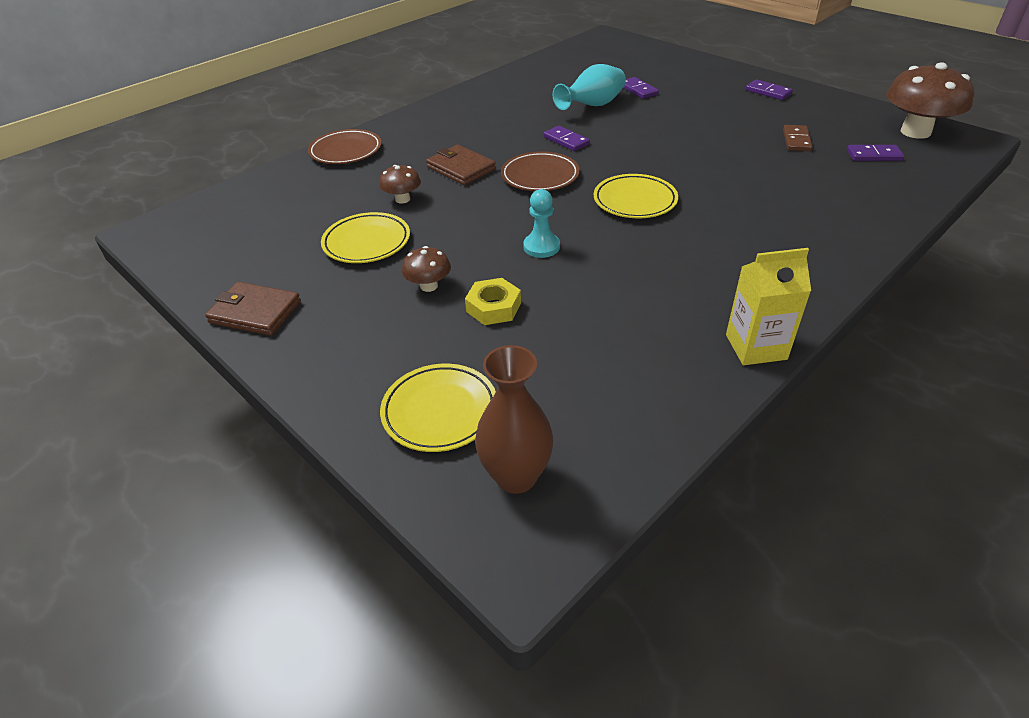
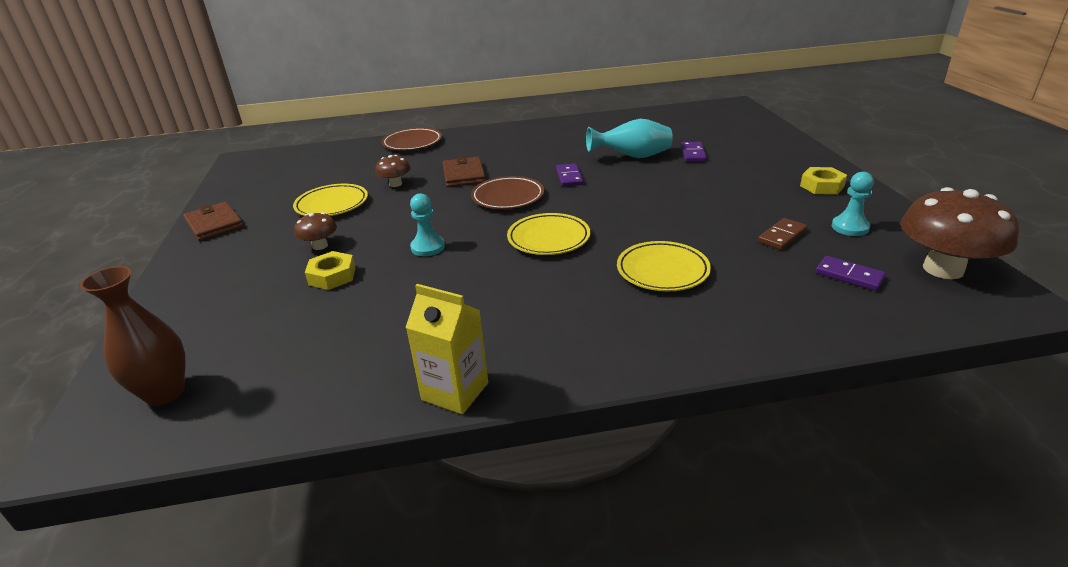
camera: 35 degrees right, 10 degrees down
yellow plate [380,364,496,452] -> yellow plate moved to [617,241,711,291]
purple domino [746,80,793,100] -> yellow nut [800,167,847,195]
none -> turquoise pawn [832,172,874,236]

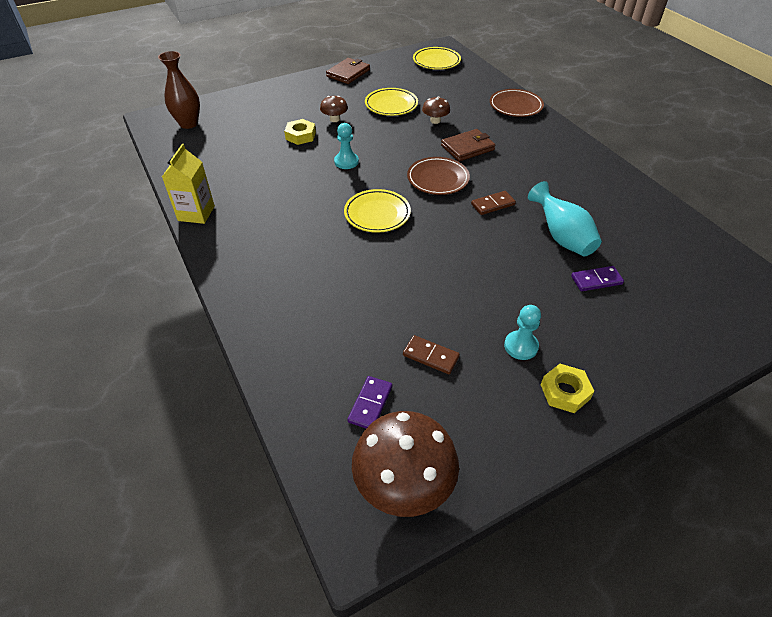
camera: 70 degrees right, 15 degrees up
purple domino [556,163,584,187] -> brown domino [471,191,516,215]
yellow plate [617,241,711,291] -> yellow plate moved to [413,47,461,70]
turquoise pawn [832,172,874,236] -> turquoise pawn moved to [504,305,541,360]

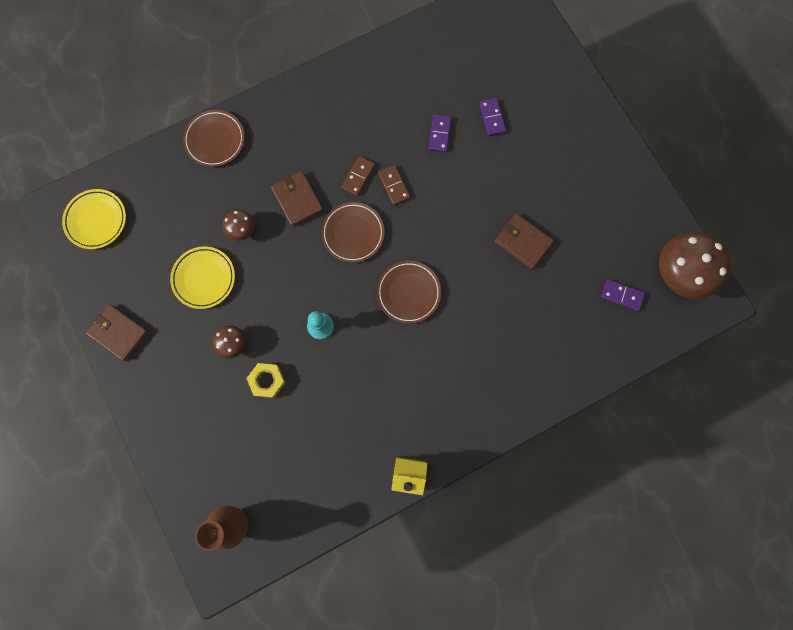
camera: 90 degrees left, 30 degrees up
yellow plate [344,189,411,233] -> brown plate [377,261,441,324]
brown domino [403,335,460,374] -> brown domino moved to [341,156,375,196]
turquoise pawn [504,305,541,360] -> none
turquoise vase [528,181,602,256] -> purple domino [428,114,452,153]
yellow nut [541,364,594,413] -> none
none -> brown wallet [494,214,554,269]

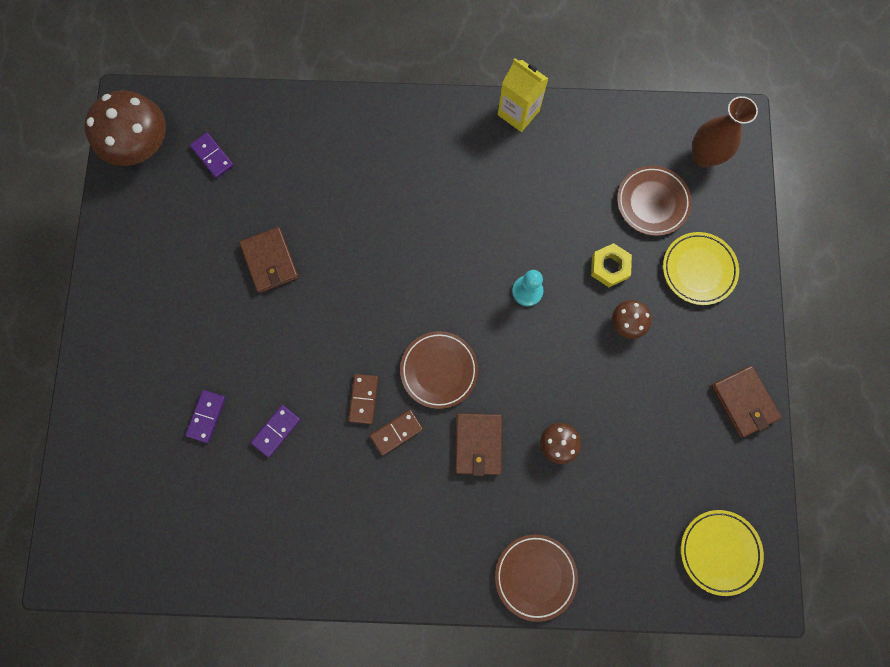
camera: 150 degrees left, 0 degrees up
yellow plate [170,246,235,309] -> yellow plate moved to [663,232,739,305]
brown plate [377,261,441,324] -> brown plate moved to [617,166,692,236]

